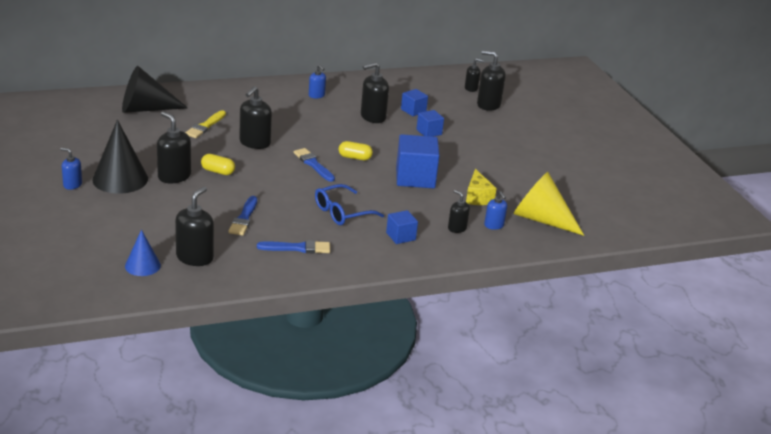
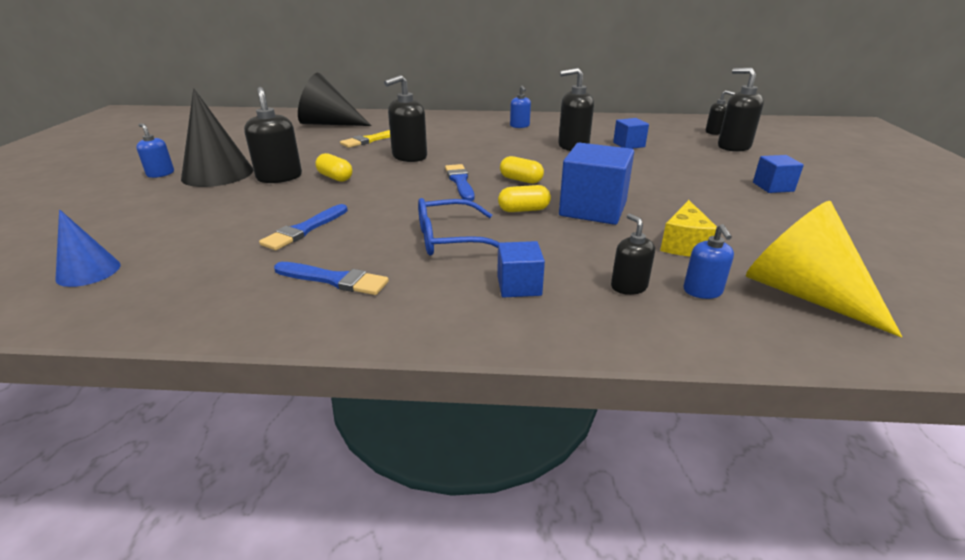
camera: 25 degrees right, 0 degrees up
black soap dispenser [175,186,214,266] -> none
blue cube [416,110,444,137] -> blue cube moved to [753,155,804,193]
none -> yellow capsule [498,185,551,212]

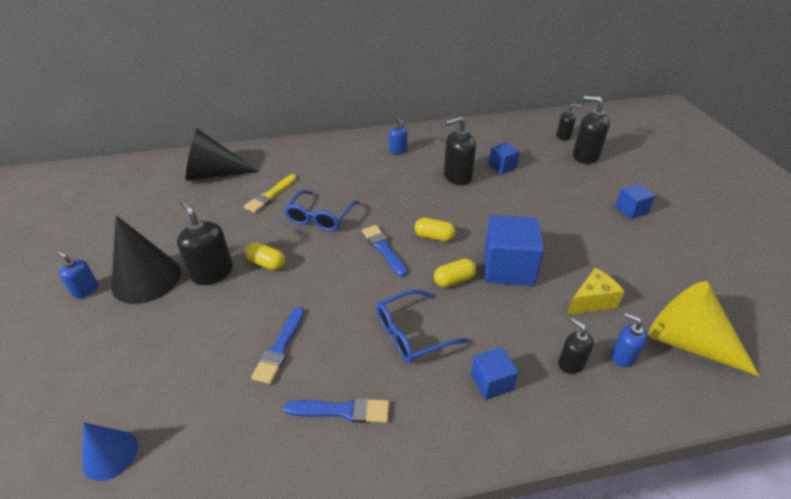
camera: 15 degrees left, 10 degrees up
black soap dispenser [384,75,427,162] -> blue glasses [284,190,359,231]
yellow cheese [660,200,717,257] -> yellow cheese turned 120 degrees counterclockwise [567,268,625,315]
blue soap dispenser [683,224,734,299] -> blue soap dispenser turned 150 degrees clockwise [611,313,647,367]

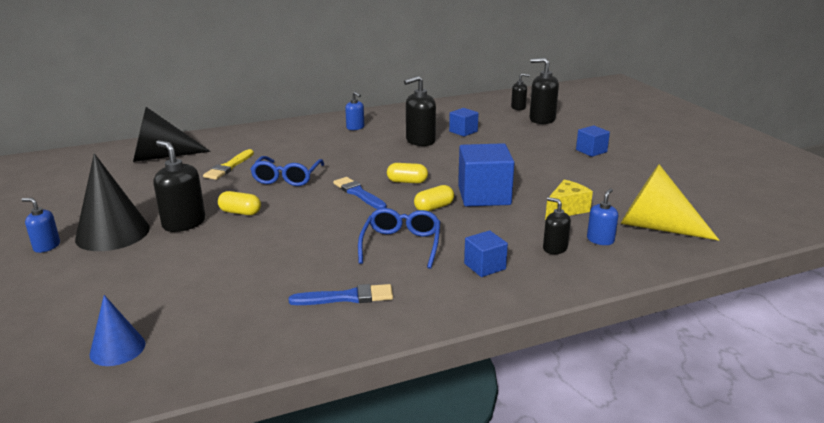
camera: 10 degrees left, 15 degrees down
blue brush [251,307,304,384] -> none
blue glasses [376,289,468,363] -> blue glasses turned 135 degrees clockwise [358,208,440,269]
blue soap dispenser [611,313,647,367] -> blue soap dispenser turned 90 degrees clockwise [587,189,618,245]

